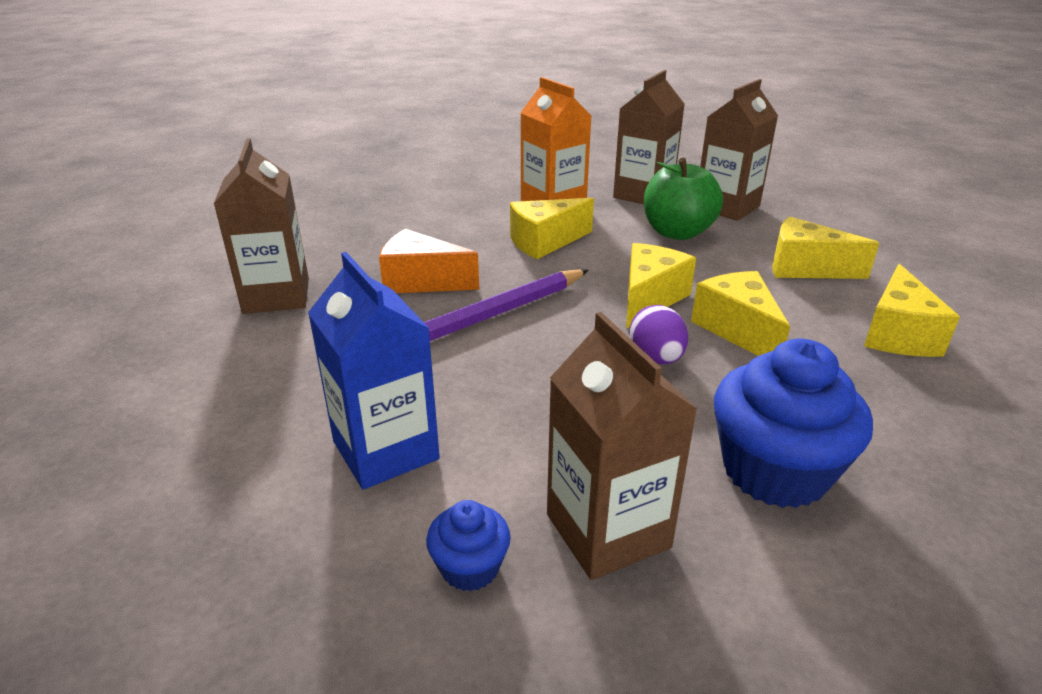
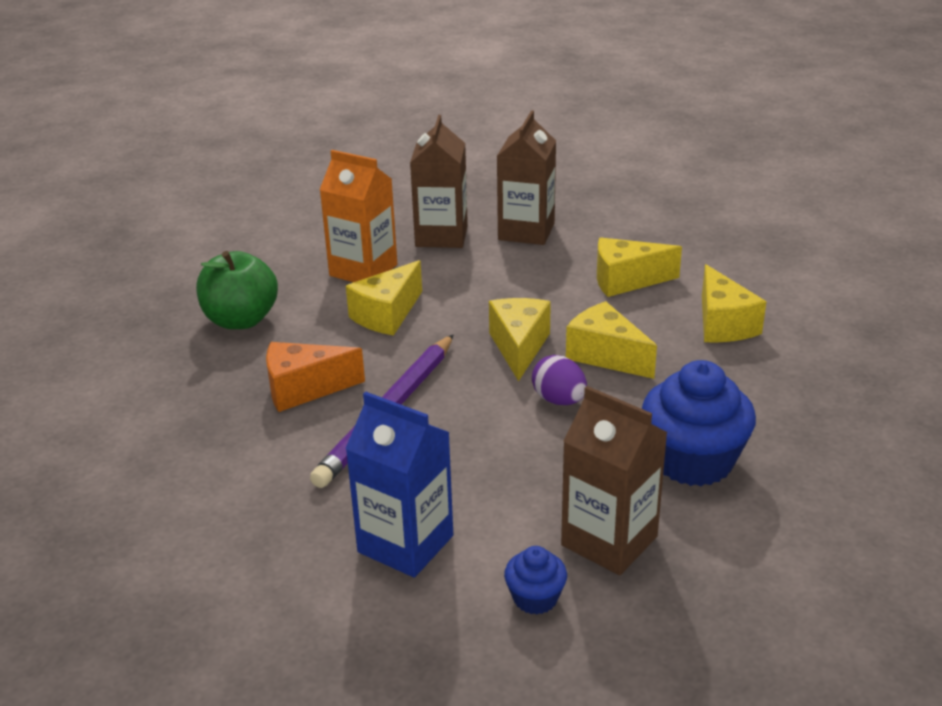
camera: 25 degrees left, 0 degrees up
brown carton [214,138,309,314] -> none
green apple [644,158,723,240] -> green apple moved to [196,251,278,329]

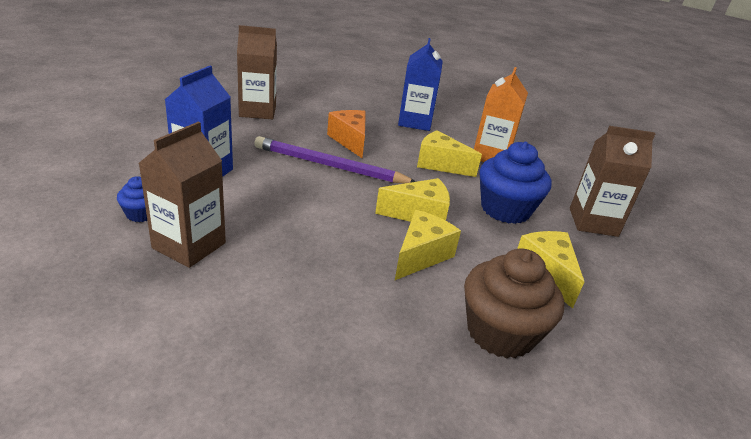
camera: 75 degrees right, 0 degrees up
green apple [196,251,278,329] -> blue carton [398,38,443,131]
brown carton [410,115,468,248] -> brown carton moved to [237,25,277,119]
purple egg [532,355,587,405] -> none
blue cupcake [642,360,756,486] -> blue cupcake moved to [479,142,552,224]
yellow cheese [702,264,766,342] -> brown cupcake [464,248,564,358]

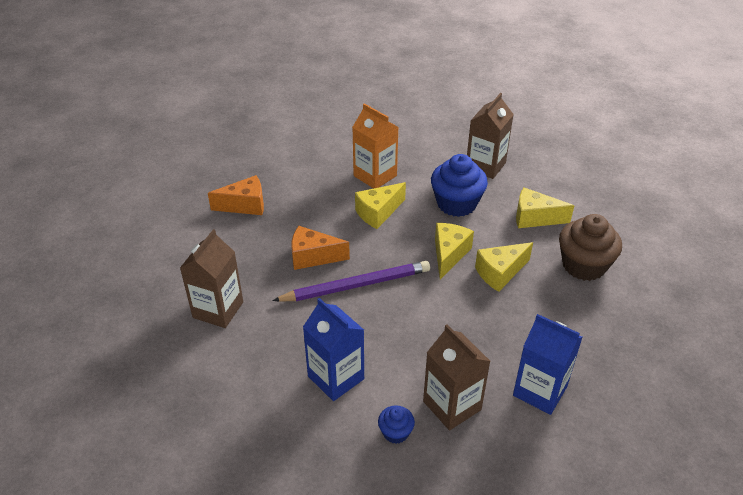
camera: 60 degrees left, 10 degrees up
purple pencil [254,136,416,183] -> purple pencil turned 150 degrees counterclockwise [272,261,430,302]
yellow cheese [395,210,461,280] -> yellow cheese turned 90 degrees counterclockwise [475,242,533,292]
blue carton [398,38,443,131] -> blue carton moved to [513,314,582,415]
none -> orange cheese [208,175,264,215]

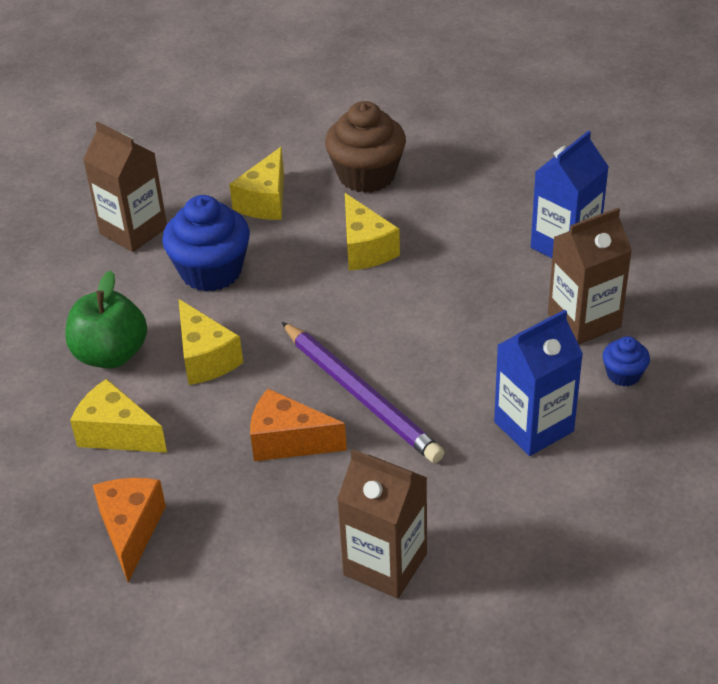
camera: 80 degrees left, 0 degrees up
purple pencil [272,261,430,302] -> purple pencil turned 150 degrees clockwise [281,322,445,463]
orange cheese [291,226,350,270] -> orange cheese turned 90 degrees clockwise [250,389,347,461]
orange carton [352,103,398,189] -> green apple [65,270,147,368]
yellow cheese [435,223,474,279] -> yellow cheese moved to [70,379,167,453]

